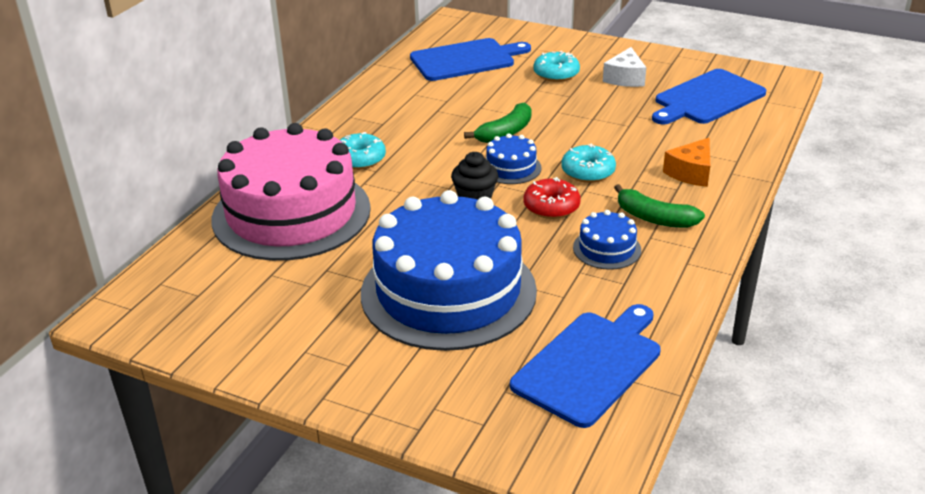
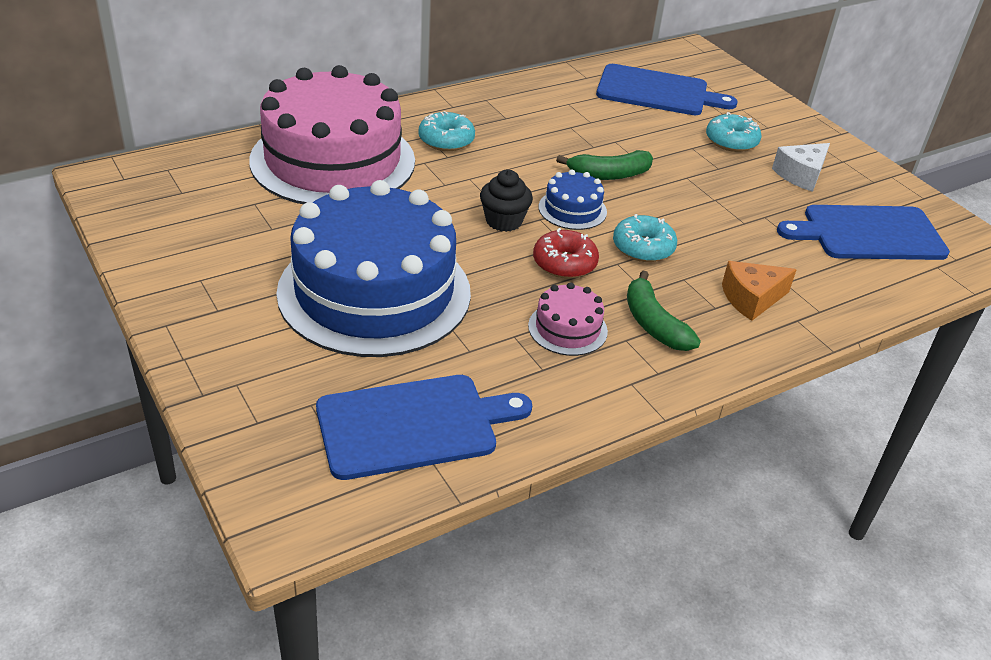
camera: 30 degrees right, 5 degrees up
blue cake [573,210,641,270] -> pink cake [528,282,608,356]

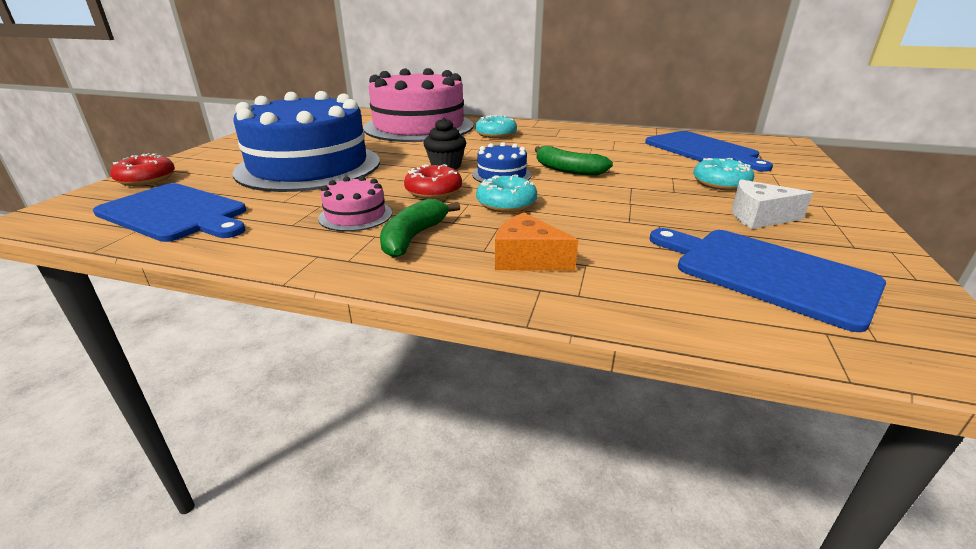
camera: 50 degrees right, 10 degrees down
none -> red donut [110,153,175,186]

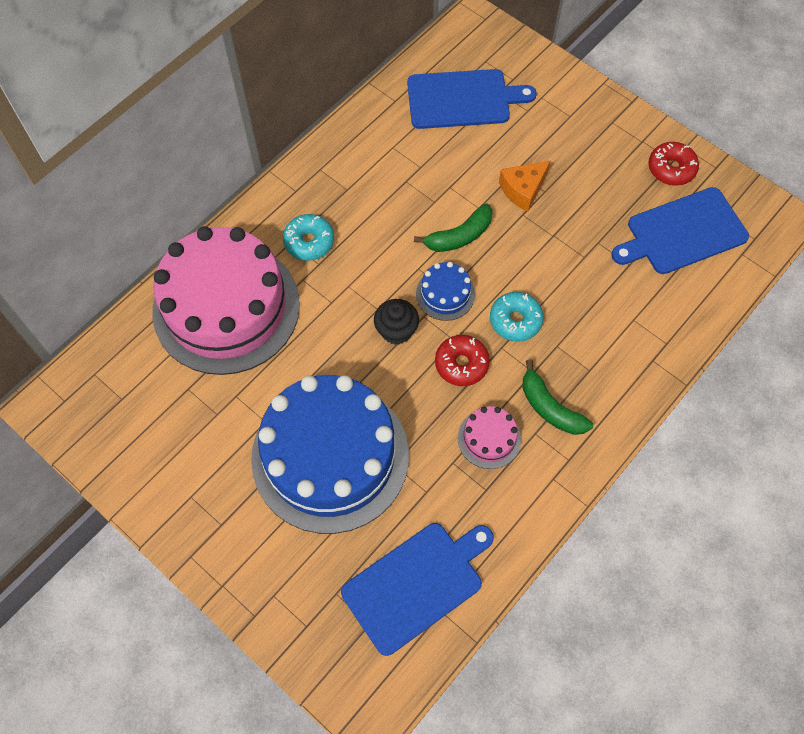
camera: 65 degrees left, 35 degrees up
red donut [110,153,175,186] -> red donut moved to [649,142,699,186]
orange cheese [495,213,578,271] -> orange cheese moved to [499,161,550,211]
turquoise donut [693,158,754,191] -> none
white cheese [732,179,813,229] -> none

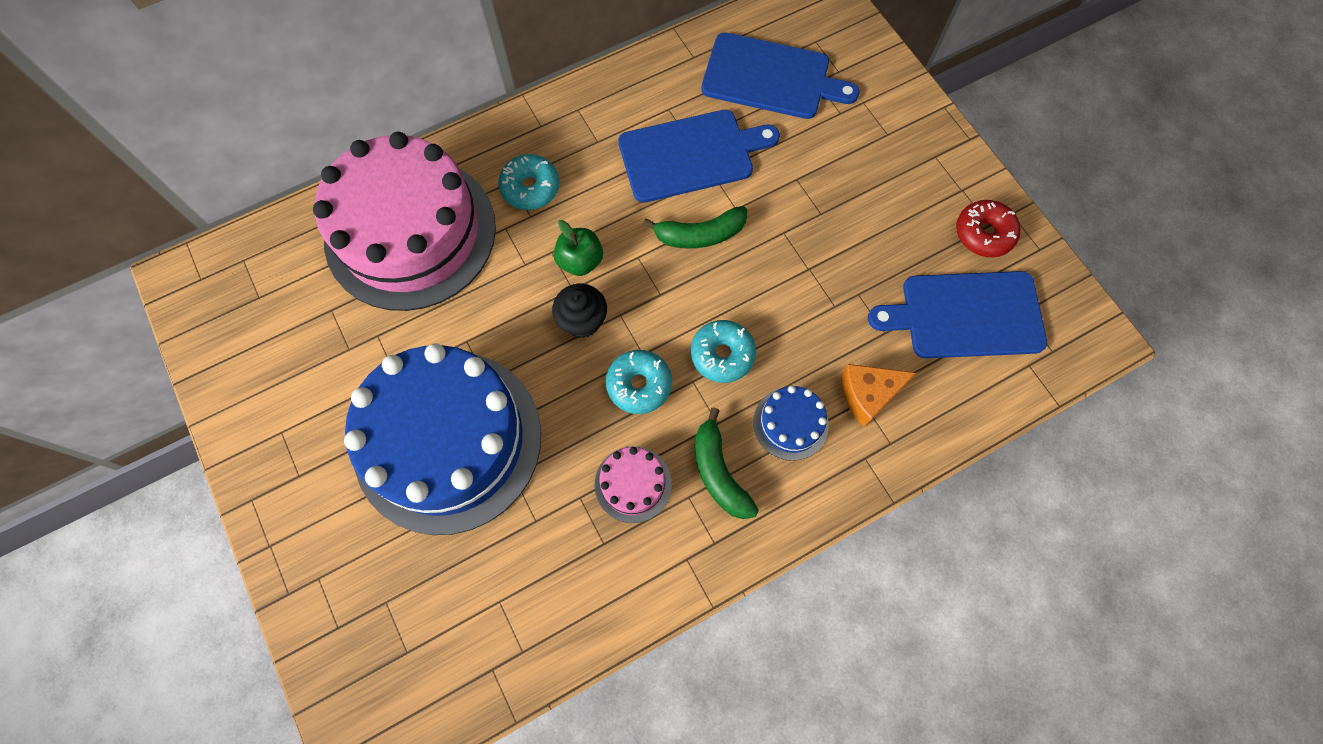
camera: 20 degrees right, 5 degrees up
blue cutting board [341,523,494,656] -> blue cutting board moved to [618,110,780,203]
blue cake [416,262,475,321] -> blue cake moved to [753,386,829,461]
red donut [435,335,490,386] -> turquoise donut [606,350,672,414]
orange cheese [499,161,550,211] -> orange cheese moved to [841,364,916,427]
none -> green apple [554,220,603,276]

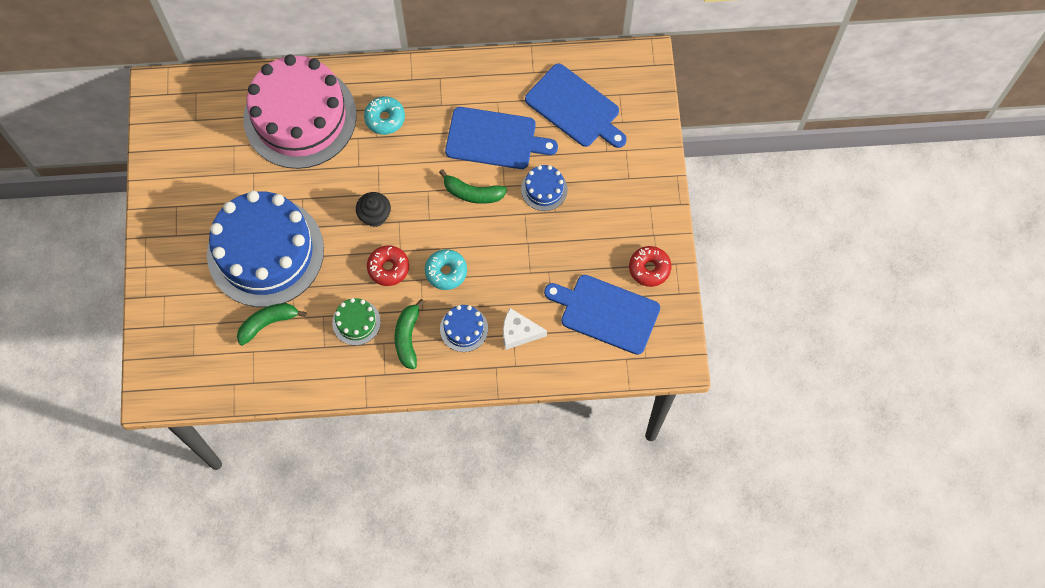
camera: 25 degrees right, 0 degrees up
green apple [554,220,603,276] -> none
pink cake [595,446,672,523] -> green cake [332,298,381,345]
turquoise donut [606,350,672,414] -> red donut [367,245,409,286]
orange cheese [841,364,916,427] -> white cheese [503,308,547,350]
none -> green banana [237,303,306,346]
none -> blue cake [521,165,568,211]

